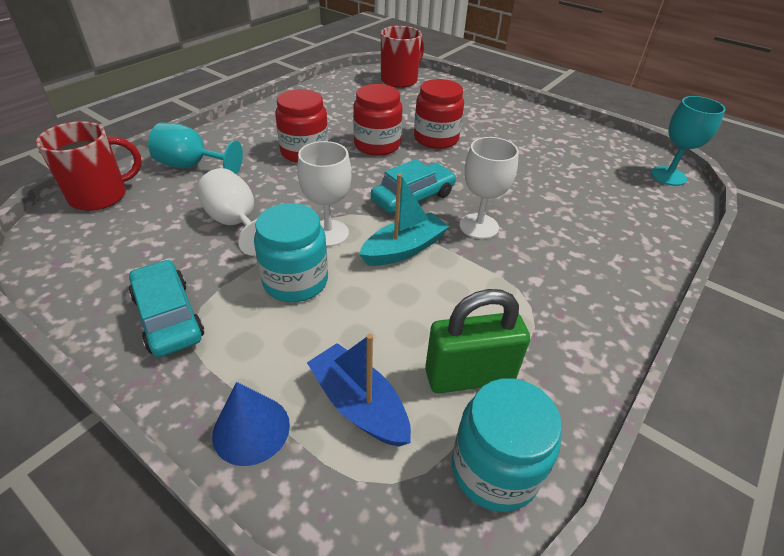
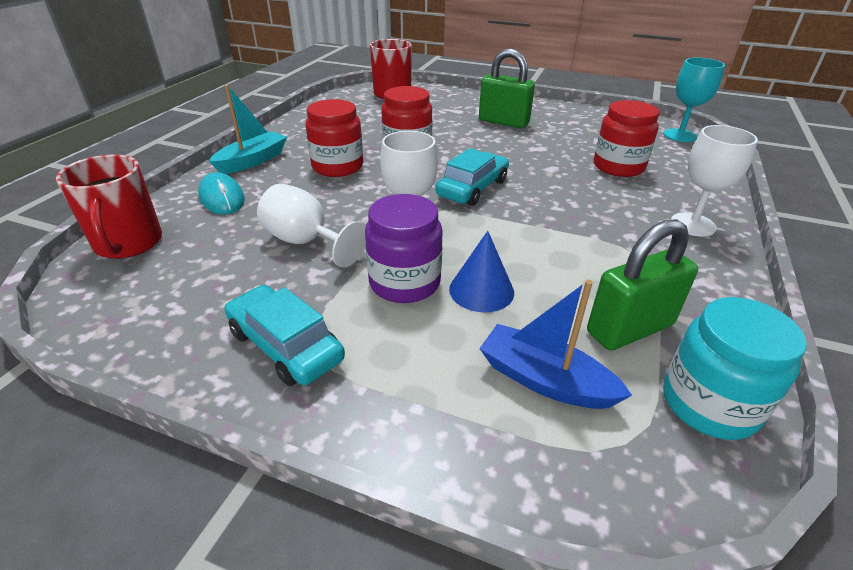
camera: 15 degrees left, 5 degrees down
red mug [36,121,142,211] -> red mug turned 120 degrees clockwise [56,154,162,259]
turquoise goblet [148,123,243,175] -> turquoise mouse [198,172,245,214]
blue cone [212,382,290,466] -> blue cone moved to [449,231,514,313]
turquoise jar [254,203,328,302] -> purple jar [365,194,443,303]
turquoise boat [359,173,449,266] -> turquoise boat moved to [209,85,287,174]
red jar [414,79,464,149] -> red jar moved to [594,100,659,177]
white goblet [460,137,519,239] -> white goblet moved to [671,125,758,237]
none -> green padlock [479,49,535,128]

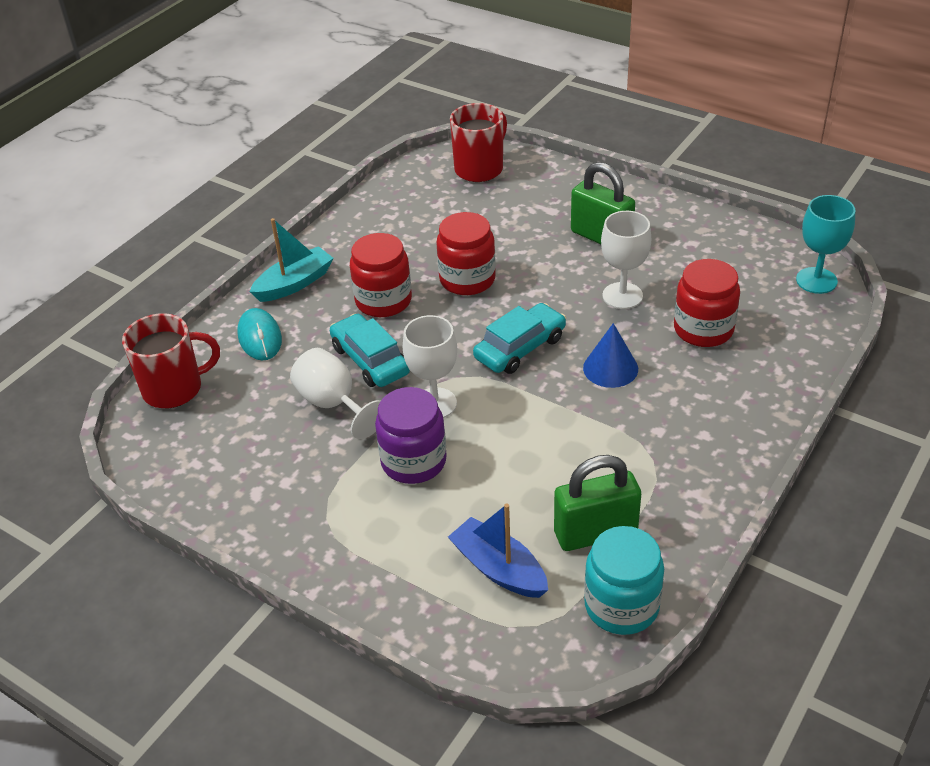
camera: 15 degrees right, 5 degrees up
red mug [56,154,162,259] -> red mug turned 105 degrees counterclockwise [122,313,220,408]
turquoise car [224,285,345,386] -> turquoise car moved to [330,314,410,387]
blue cone [449,231,514,313] -> blue cone moved to [583,323,638,388]
white goblet [671,125,758,237] -> white goblet moved to [601,211,651,309]

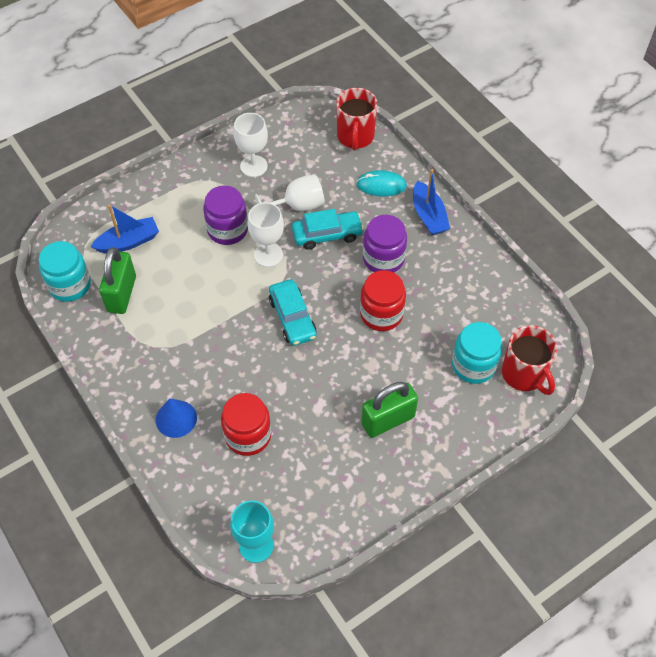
camera: 110 degrees right, 15 degrees up
turquoise boat [250,218,333,302] -> blue boat [413,169,450,235]
red jar [350,233,412,317] -> purple jar [363,215,407,273]
blue cone [583,323,638,388] -> blue cone moved to [156,398,197,438]
white goblet [601,211,651,309] -> white goblet moved to [234,113,268,177]
none -> turquoise jar [452,322,502,384]

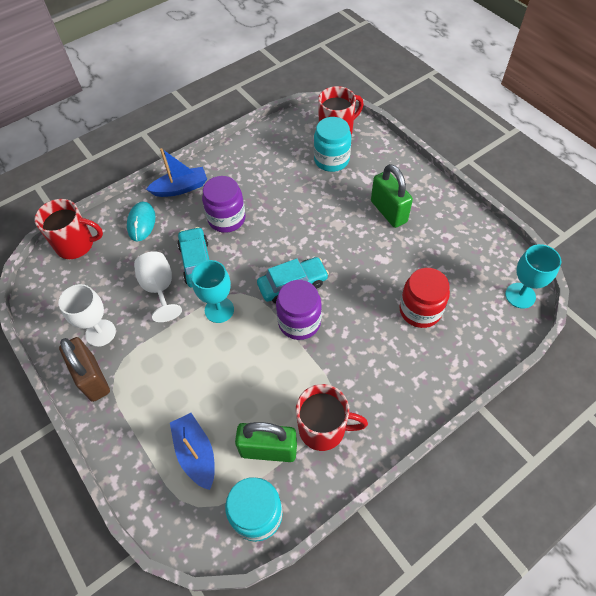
camera: 90 degrees left, 0 degrees up
blue cone [156,398,197,438] -> none
purple jar [203,186,248,245] -> purple jar moved to [276,280,322,340]
white goblet [247,202,284,267] -> turquoise goblet [191,260,234,323]
red jar [360,270,406,331] -> none
none -> brown padlock [59,337,110,402]
none -> red mug [296,384,368,451]

